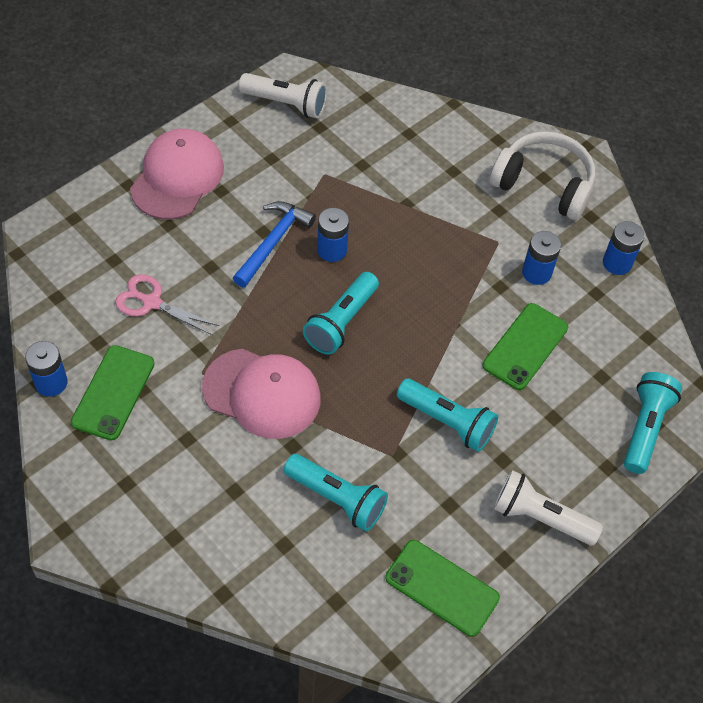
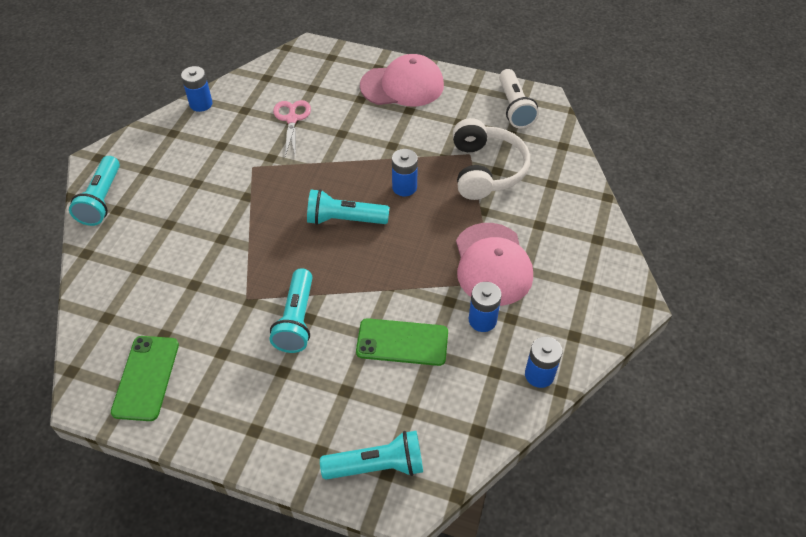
camera: 65 degrees right, 5 degrees down
green phone [71,345,155,441] -> none
pink cap [202,349,321,439] -> pink cap moved to [456,223,533,306]
blue hammer [233,201,316,287] -> none
turquoise flashlight [284,454,388,531] -> turquoise flashlight moved to [69,156,120,226]
white headphones [490,131,595,220] -> white headphones moved to [453,118,530,200]
white flashlight [493,470,603,545] -> none

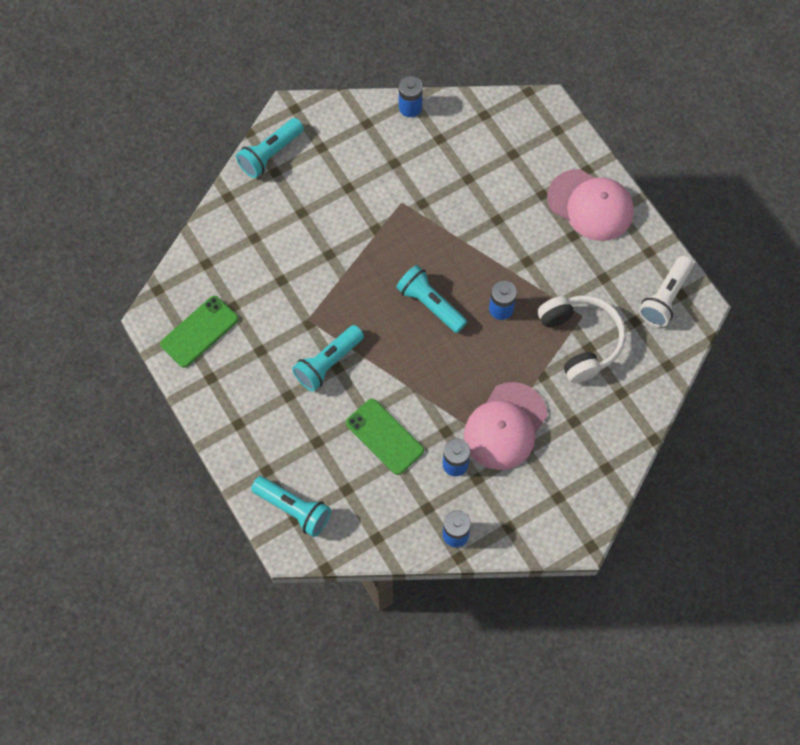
camera: 40 degrees right, 15 degrees up
pink scissors [273,100,311,158] -> none
white headphones [453,118,530,200] -> white headphones turned 60 degrees counterclockwise [537,296,626,383]

